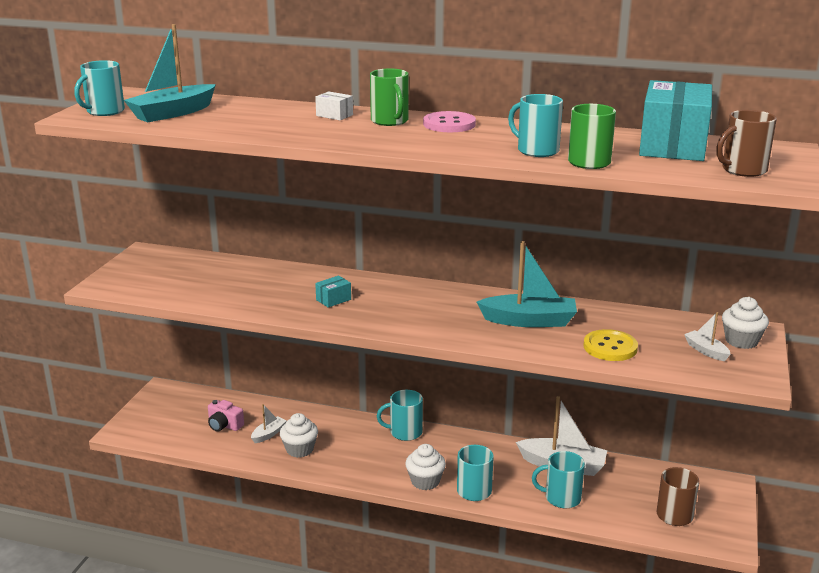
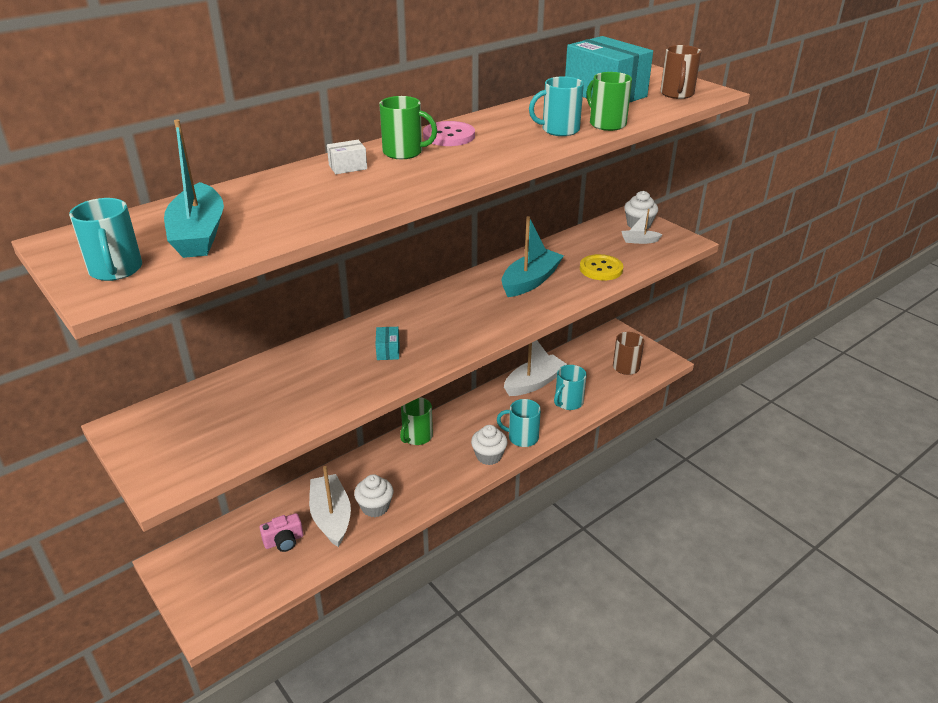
camera: 55 degrees left, 10 degrees up
white boat [251,404,287,443] -> white boat [309,466,351,547], size x1.96
turquoise mug [377,390,423,441] -> green mug [400,397,433,445]

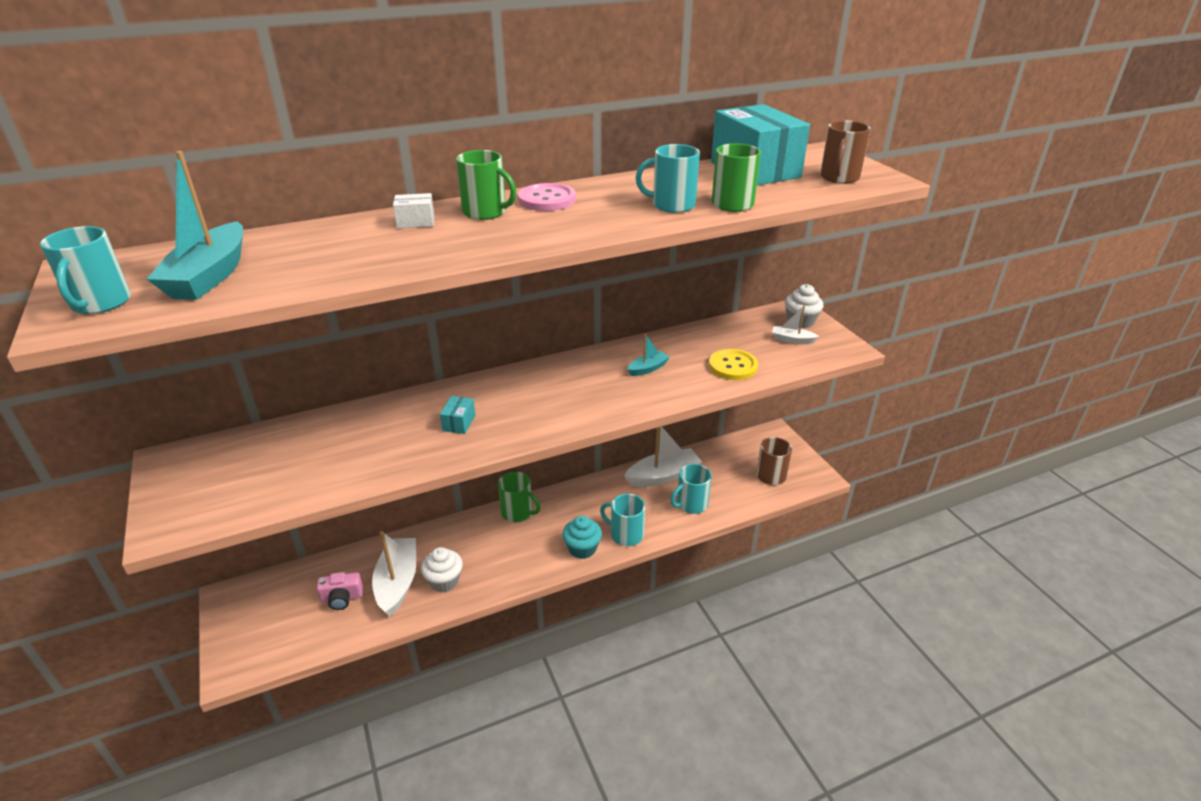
camera: 15 degrees right, 0 degrees up
green mug [400,397,433,445] -> green mug turned 105 degrees counterclockwise [498,472,541,522]
white cupcake [471,425,508,465] -> turquoise cupcake [563,516,602,559]
turquoise boat [502,216,564,297] -> turquoise boat [627,334,670,376], size x0.51

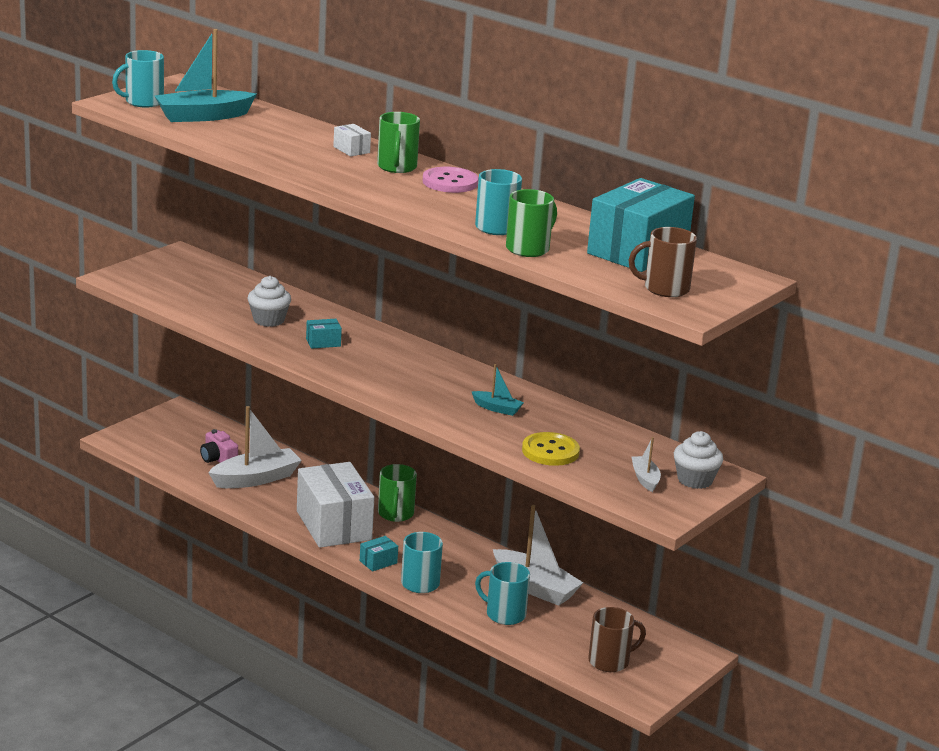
camera: 60 degrees right, 10 degrees down
white cupcake [421,547,463,592] -> white cupcake moved to [248,276,291,327]
turquoise cupcake [563,516,602,559] -> turquoise box [360,536,398,571]
none -> white box [297,462,375,548]

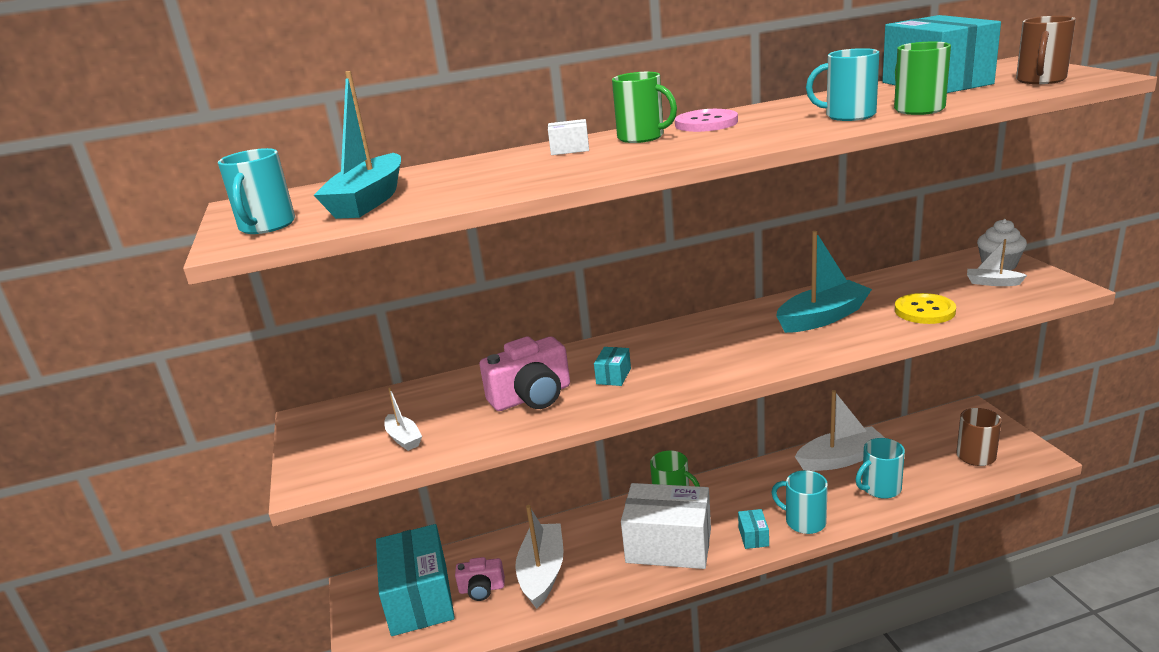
camera: 50 degrees left, 0 degrees up
white cupcake [248,276,291,327] -> pink camera [479,337,570,411]
turquoise boat [472,364,524,416] -> turquoise boat [776,231,872,333], size x1.96
none -> turquoise box [376,524,455,636]
none -> white boat [384,387,422,451]

